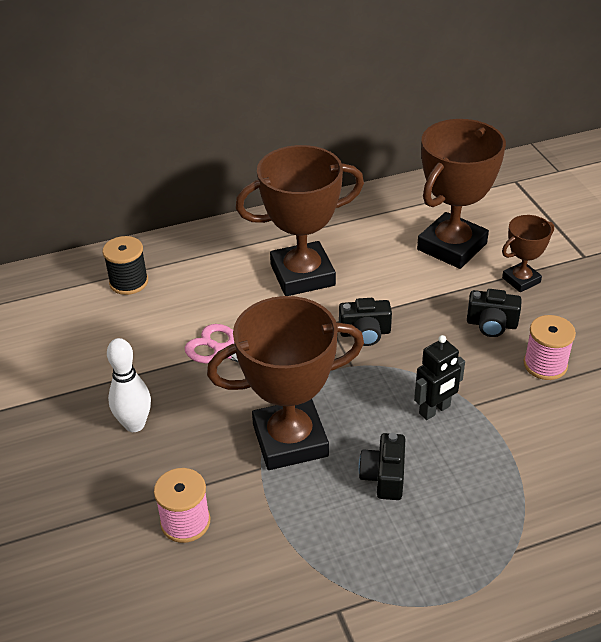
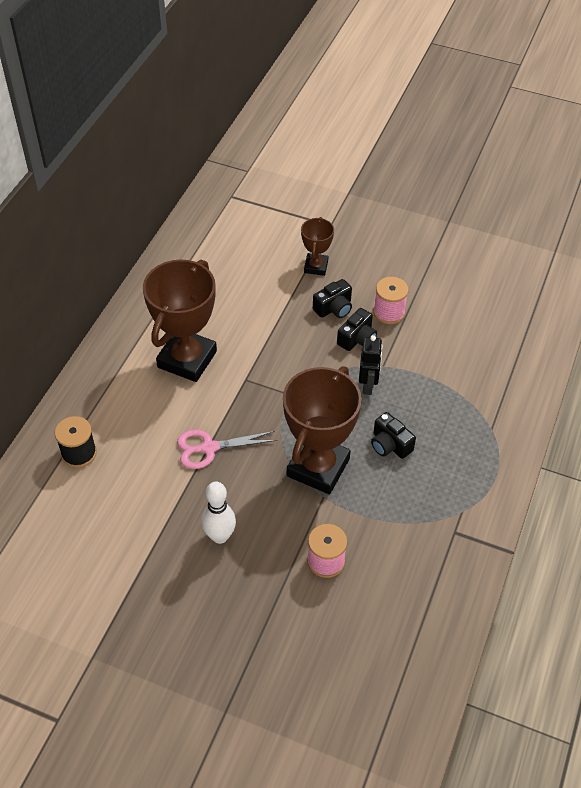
camera: 50 degrees left, 10 degrees up
black camera [339,298,392,346] -> black camera moved to [337,308,377,351]
brown trophy [417,119,506,269] -> none

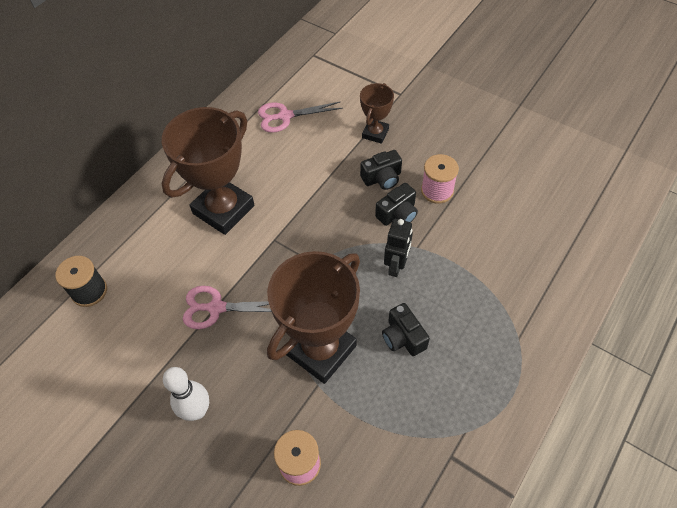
camera: 15 degrees right, 5 degrees up
none -> pink scissors [258,102,343,133]

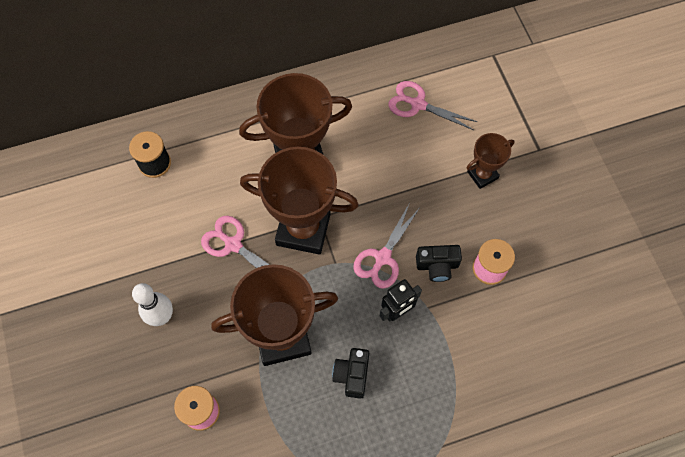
camera: 35 degrees right, 10 degrees up
black camera [360,150,402,190] -> none
none -> brown trophy [240,147,359,255]
none -> pink scissors [353,204,419,289]

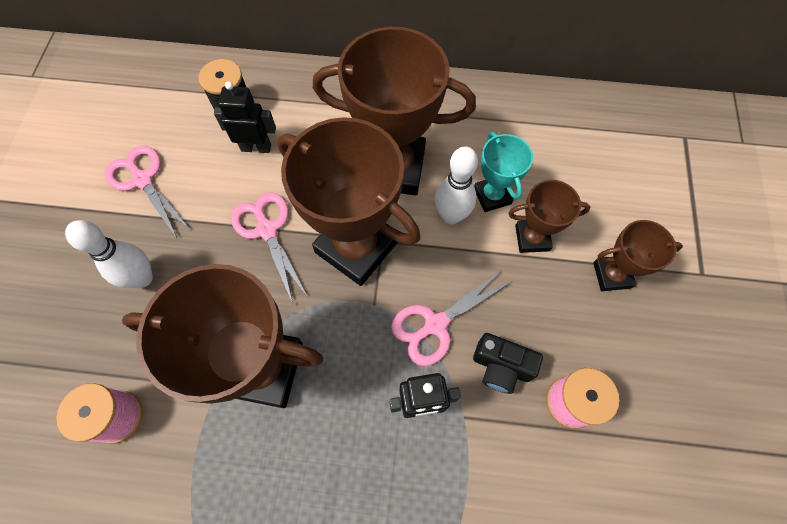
camera: 25 degrees right, 0 degrees up
black camera [332,348,369,399] -> none
pink scissors [388,81,478,130] -> pink scissors moved to [105,145,189,238]
none -> black robot [214,81,276,153]
none -> white bowling pin [434,146,478,224]
none -> turquoise trophy [474,132,533,212]
none -> brown trophy [508,180,591,253]

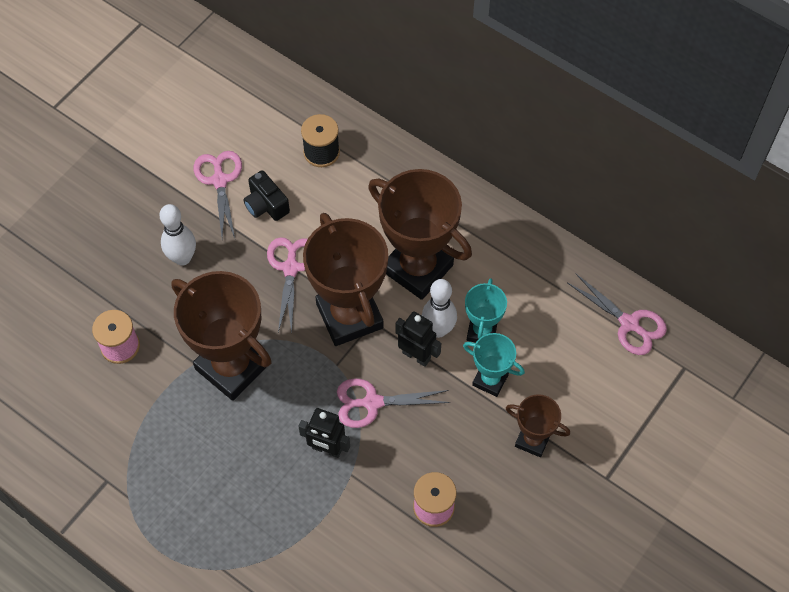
camera: 30 degrees right, 5 degrees down
black robot [214,81,276,153] -> black robot moved to [396,312,441,367]
black camera [473,333,543,394] -> black camera moved to [243,170,290,221]
brown trophy [508,180,591,253] -> turquoise trophy [463,333,525,397]
none -> pink scissors [568,273,667,355]

